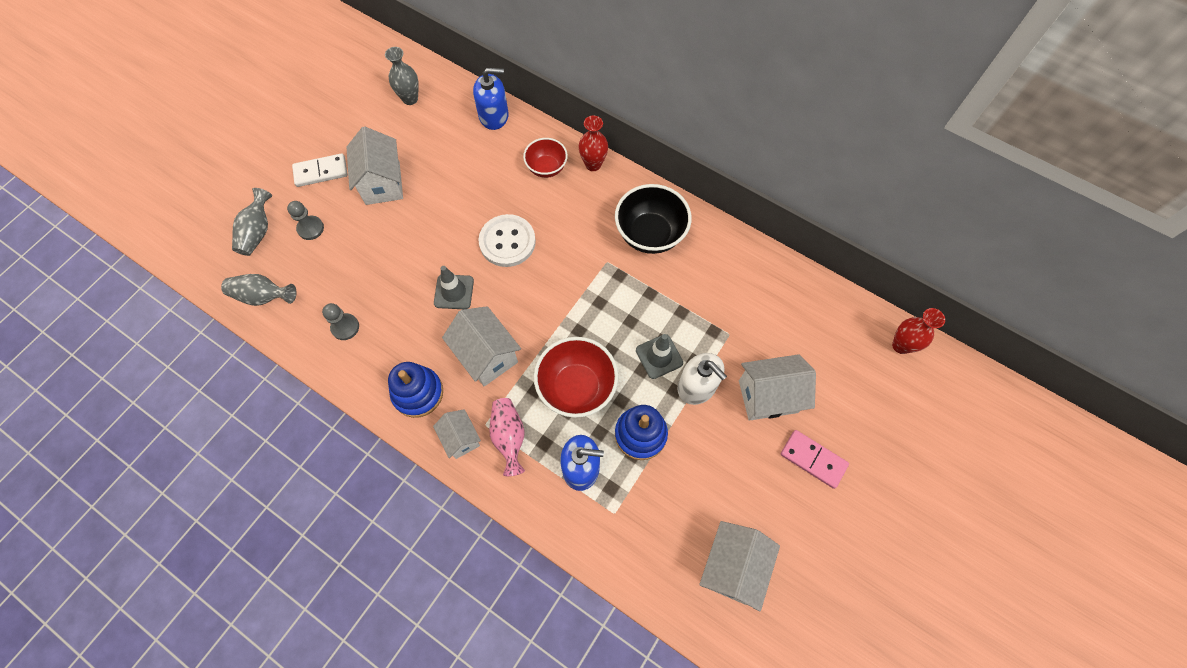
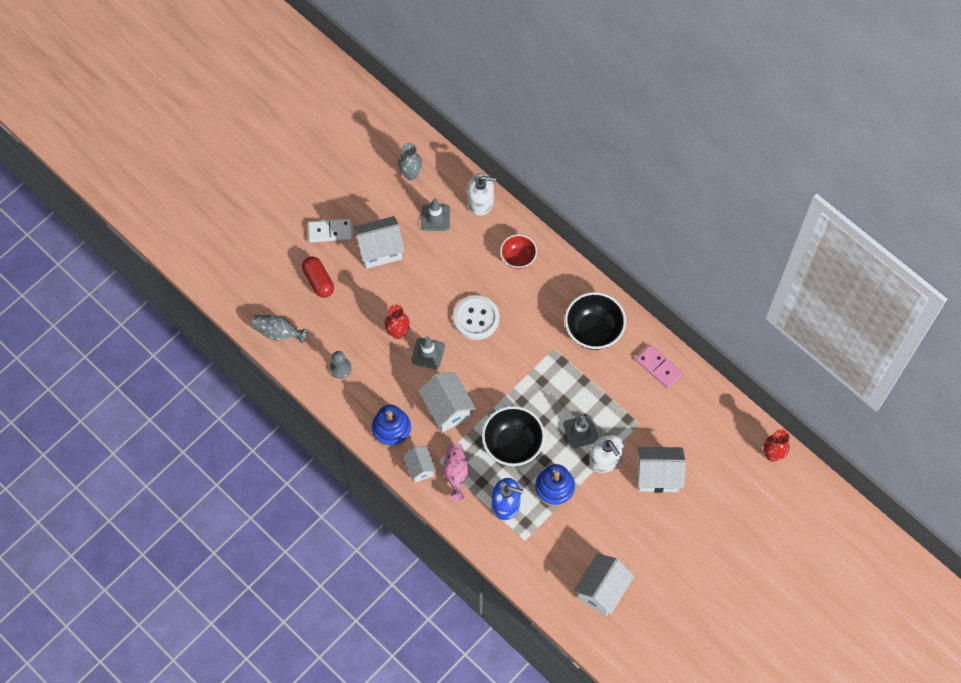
camera: 10 degrees right, 0 degrees up
grey vase [232,188,272,256] -> none
grey pawn [287,201,324,240] -> red capsule [302,257,334,298]
white house [346,126,403,205] -> white house turned 75 degrees clockwise [353,216,405,269]
blue soap dispenser [473,68,509,130] -> white soap dispenser [467,173,496,216]
red bowl [534,337,619,418] -> black bowl [482,406,545,466]
red vase [578,115,608,171] -> red vase moved to [385,304,410,339]
pink domino [781,430,849,489] -> pink domino moved to [636,345,683,389]
none -> grey traffic cone [421,198,450,231]

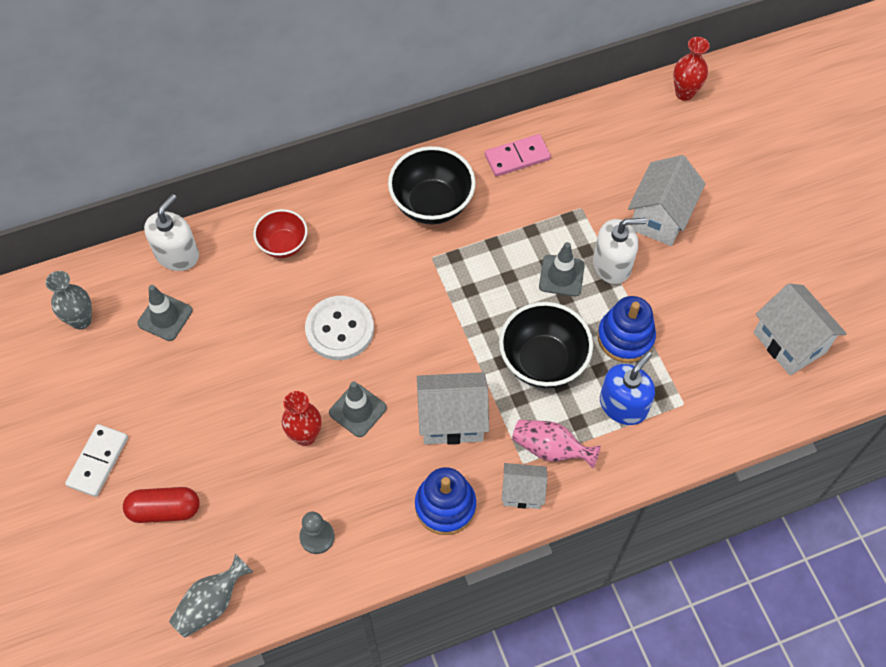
camera: 65 degrees left, 5 degrees down
white house [353,216,405,269] -> none

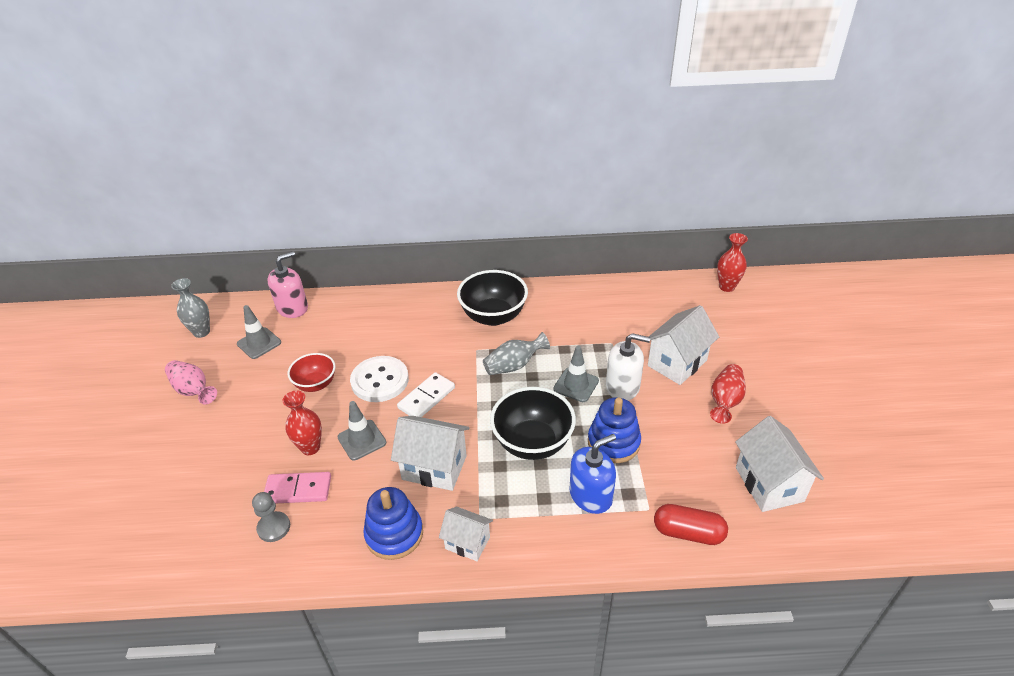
camera: 20 degrees right, 20 degrees down
white domino [65,424,128,497] -> white domino moved to [397,372,455,417]
red capsule [123,487,199,523] -> red capsule moved to [654,504,728,545]
white soap dispenser [144,194,199,271] -> pink soap dispenser [268,251,308,318]
grey vase [169,554,253,638] -> grey vase moved to [483,332,550,375]
red bowl [253,209,308,258] -> red bowl moved to [288,353,335,392]
pink domino [485,134,551,177] -> pink domino moved to [264,472,331,504]
pink vase [512,420,601,468] -> pink vase moved to [165,360,217,405]
none -> red vase [710,364,746,424]

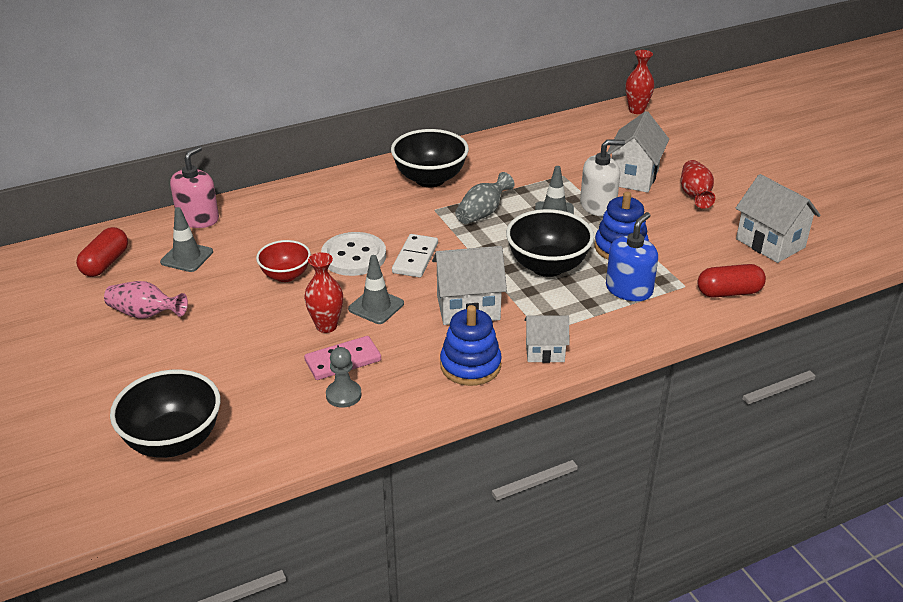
camera: 25 degrees left, 5 degrees down
grey vase [171,278,210,338] -> red capsule [76,227,128,277]
none -> black bowl [110,370,221,458]

